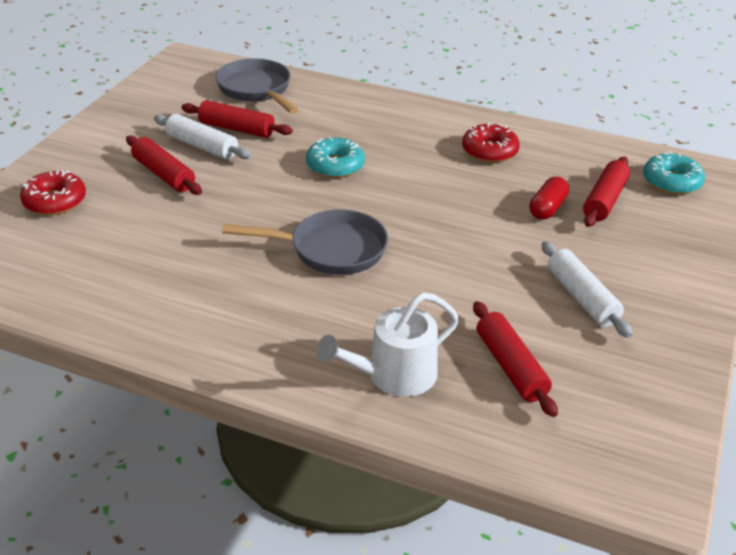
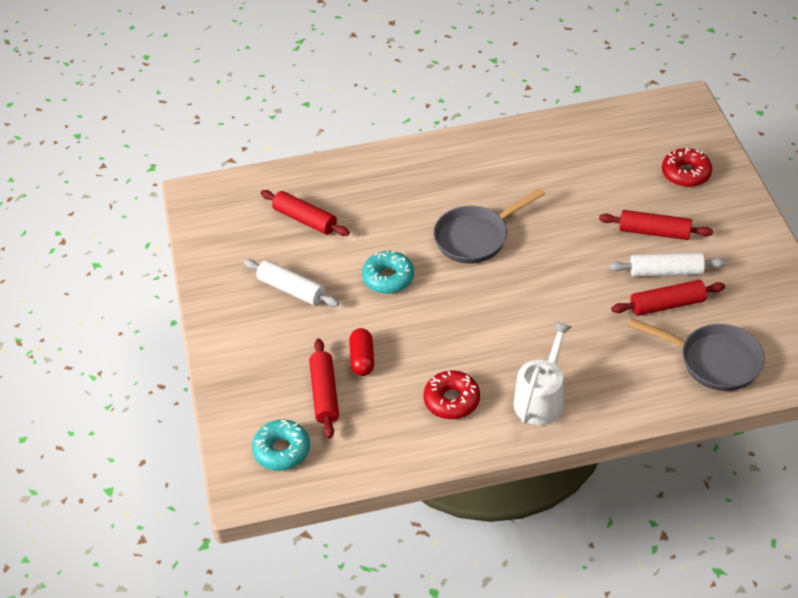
camera: 150 degrees right, 10 degrees up
turquoise donut [306,137,365,178] -> turquoise donut moved to [362,250,414,294]
white watering can [316,292,459,397] -> white watering can moved to [514,321,572,425]

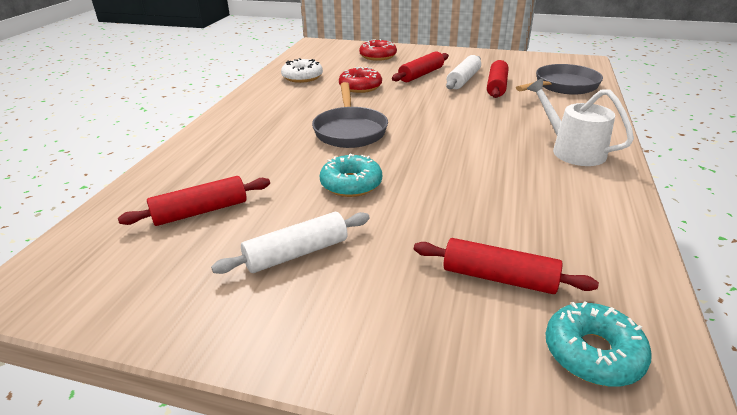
camera: 65 degrees left, 15 degrees down
red capsule [349,328,374,376] -> none
red donut [424,370,480,419] -> red donut moved to [339,67,382,93]
none -> white donut [281,58,323,83]

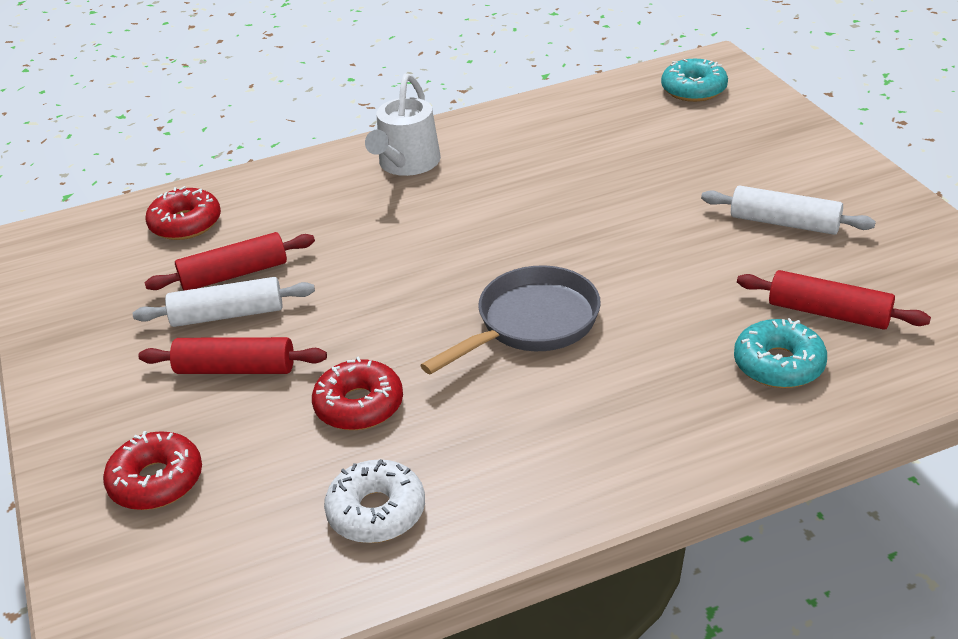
camera: 125 degrees left, 5 degrees up
turquoise donut [320,154,382,197] -> turquoise donut moved to [734,318,827,388]
red rolling pin [414,238,599,294] -> none
grey pan [516,64,603,95] -> red donut [146,186,221,240]

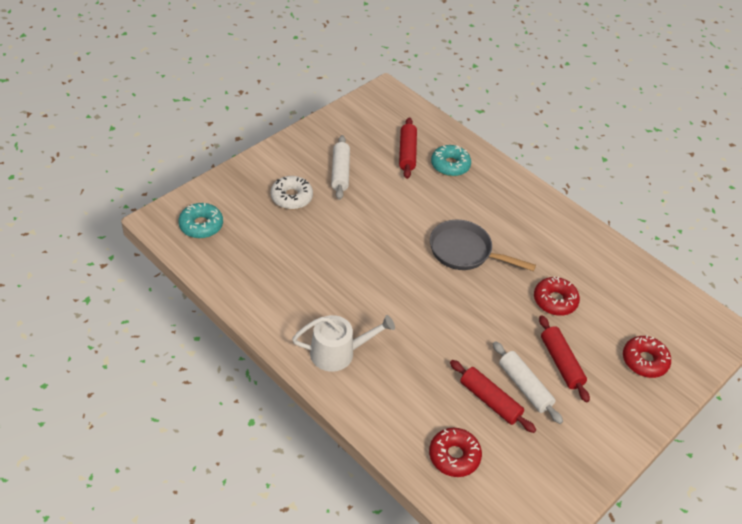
camera: 120 degrees left, 10 degrees up
white donut [324,459,425,543] -> white donut moved to [271,176,313,209]

